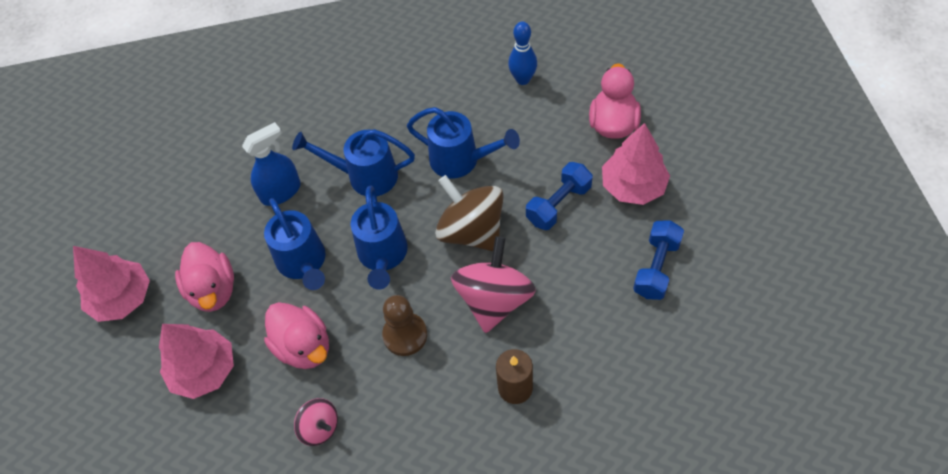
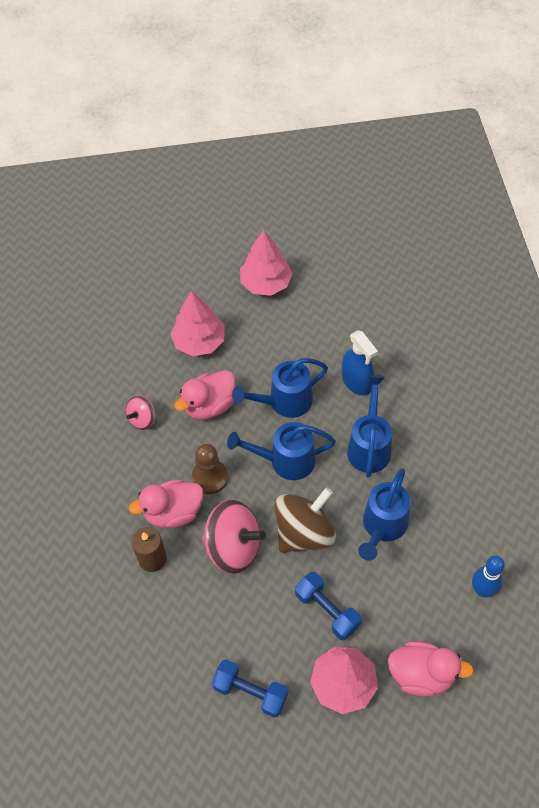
camera: 90 degrees right, 0 degrees up
pink duck [175,242,234,312] -> pink duck moved to [129,479,204,528]

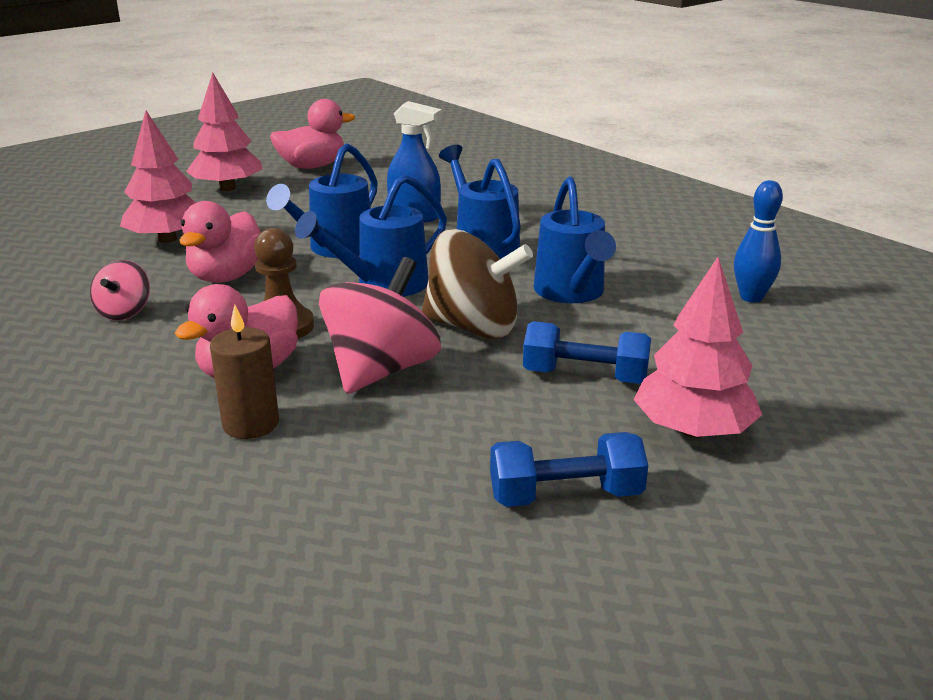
camera: 35 degrees left, 30 degrees down
pink spinning top [202,500,266,574] -> pink spinning top turned 45 degrees counterclockwise [319,257,441,394]
brown spinning top [274,487,336,553] -> brown spinning top turned 90 degrees clockwise [422,229,533,339]
pink duck [388,641,474,697] -> pink duck moved to [270,99,355,169]

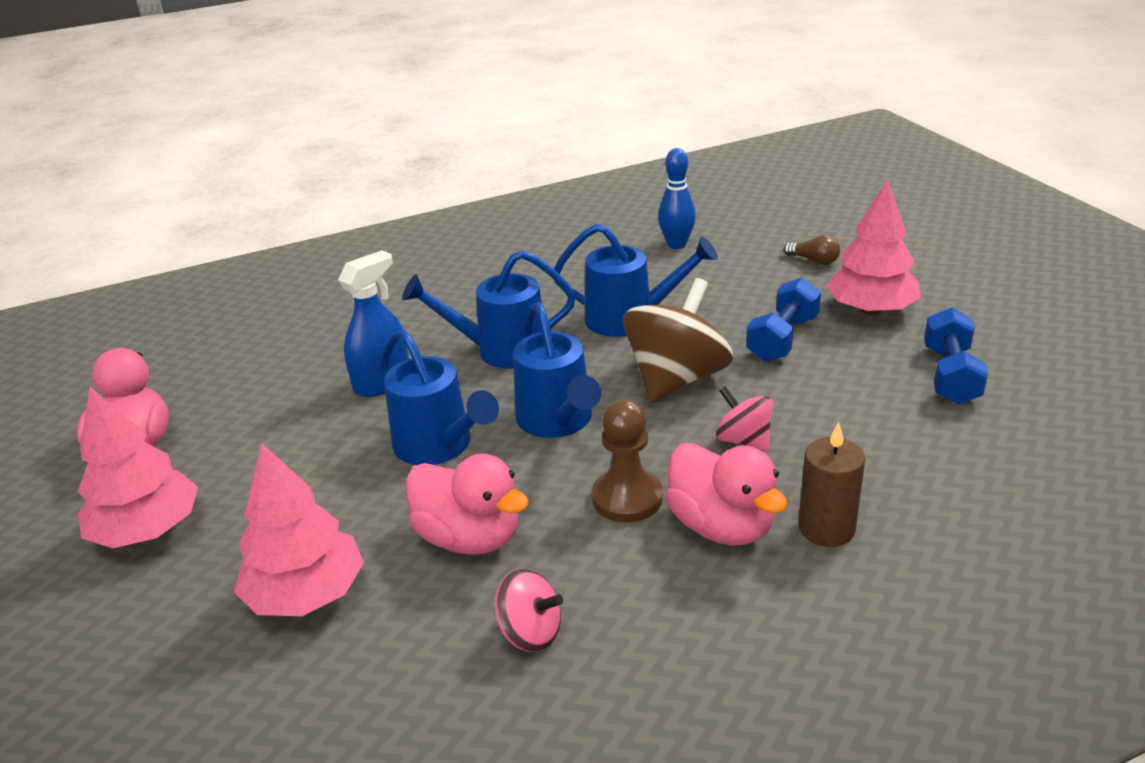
camera: 70 degrees left, 5 degrees up
pink spinning top [319,257,441,394] -> pink spinning top [716,386,773,452], size x0.53
none -> brown light bulb [784,235,840,265]

